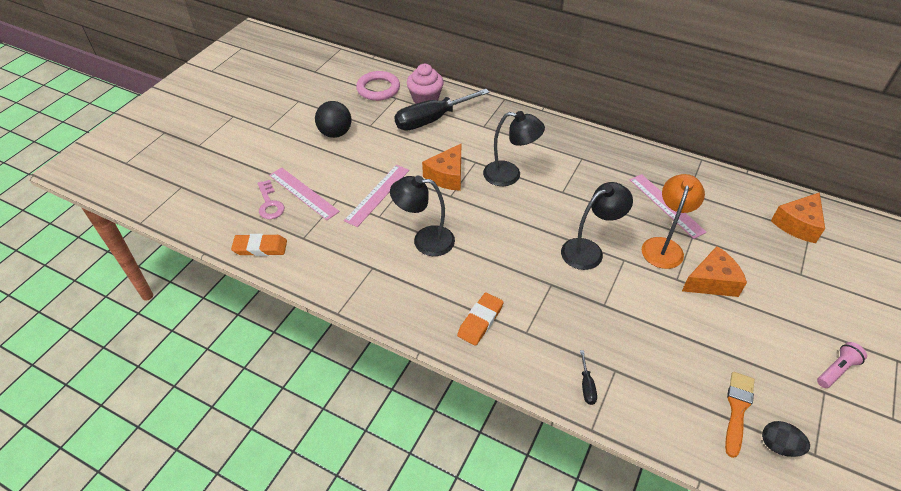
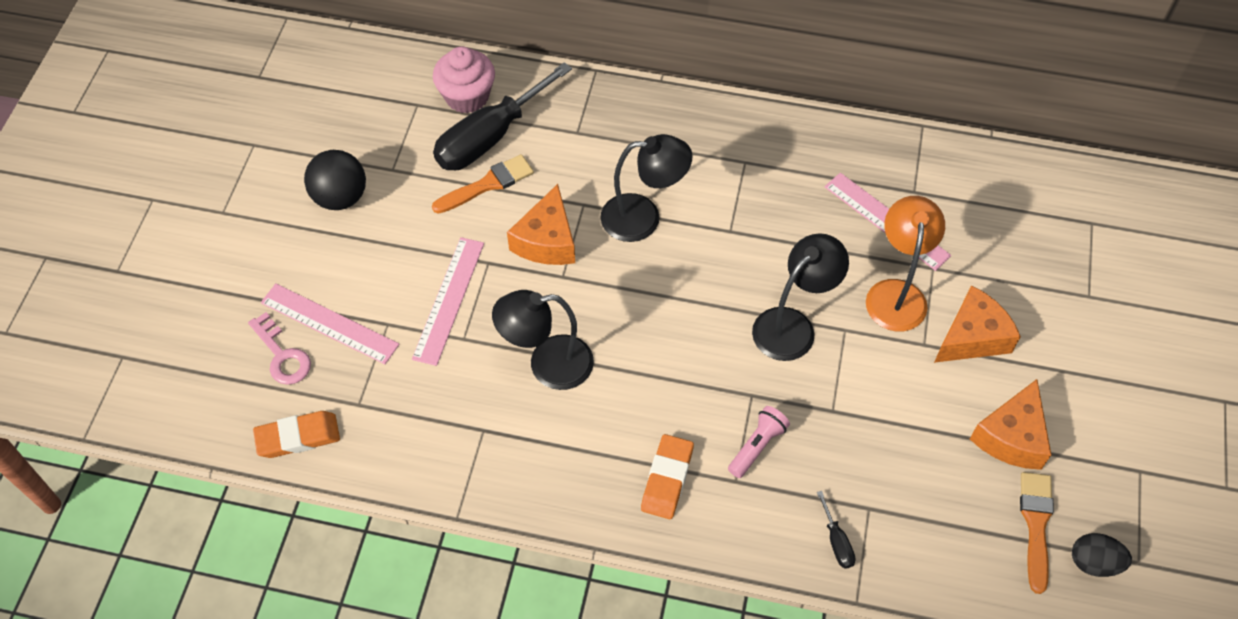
camera: 15 degrees left, 10 degrees up
pink ring [356,71,400,101] -> none
orange cheese [771,192,825,243] -> orange cheese moved to [970,379,1051,470]
pink flashlight [817,342,867,388] -> pink flashlight moved to [728,406,790,478]
none -> orange brush [432,154,534,214]

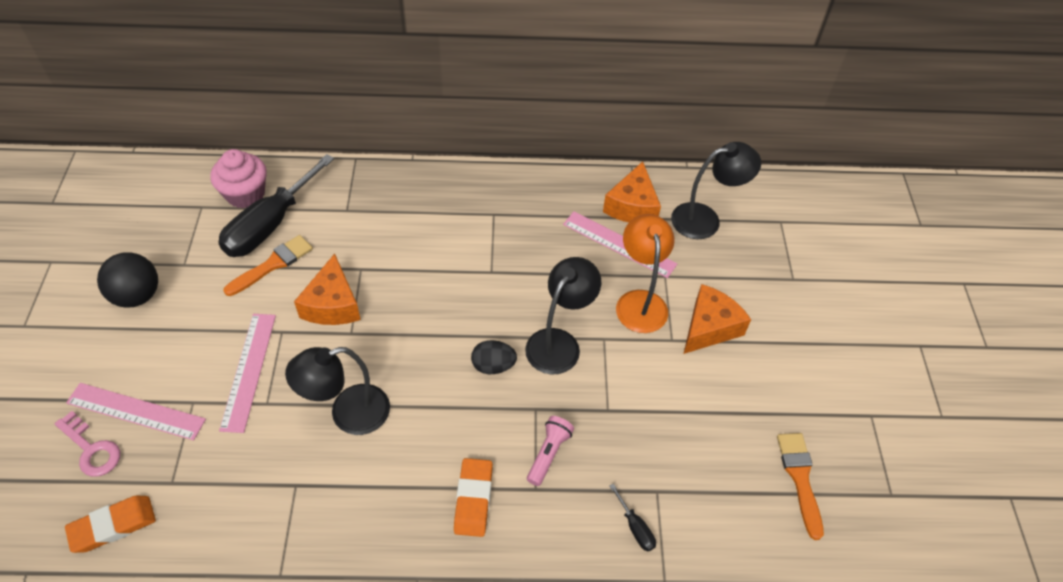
camera: 15 degrees left, 5 degrees down
black lamp [601,134,692,242] -> black lamp moved to [671,142,761,239]
orange cheese [970,379,1051,470] -> orange cheese moved to [603,161,661,222]
black egg [1072,533,1132,577] -> black egg moved to [471,340,517,374]

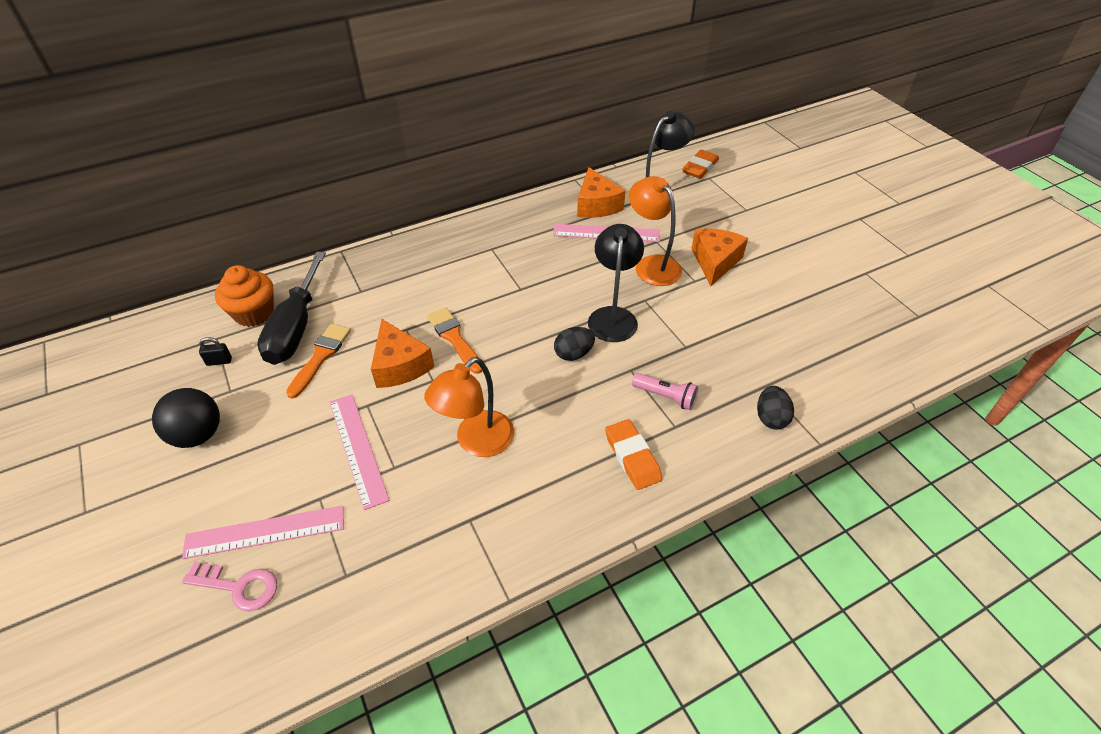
camera: 25 degrees left, 5 degrees down
orange eraser [65,496,156,553] -> orange eraser moved to [682,150,719,179]
pink cupcake [211,149,267,208] -> orange cupcake [215,265,274,327]
black lamp [285,347,390,435] -> orange lamp [424,357,514,457]
pink flashlight [527,416,574,486] -> pink flashlight turned 120 degrees clockwise [632,373,698,410]
black screwdriver [610,484,656,551] -> black egg [757,386,794,429]
orange brush [777,433,824,540] -> orange brush moved to [427,307,482,374]
none -> black padlock [199,337,232,366]

